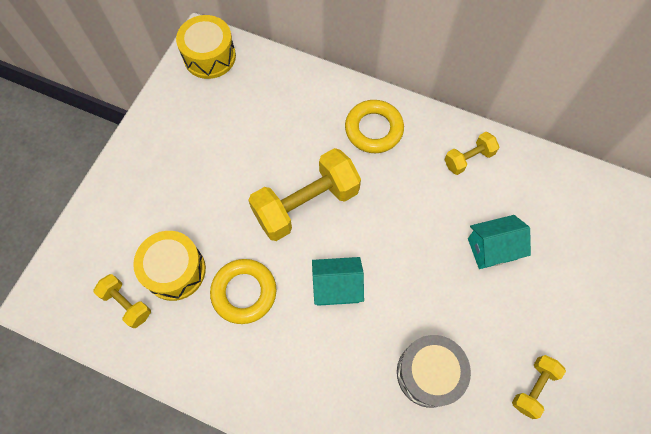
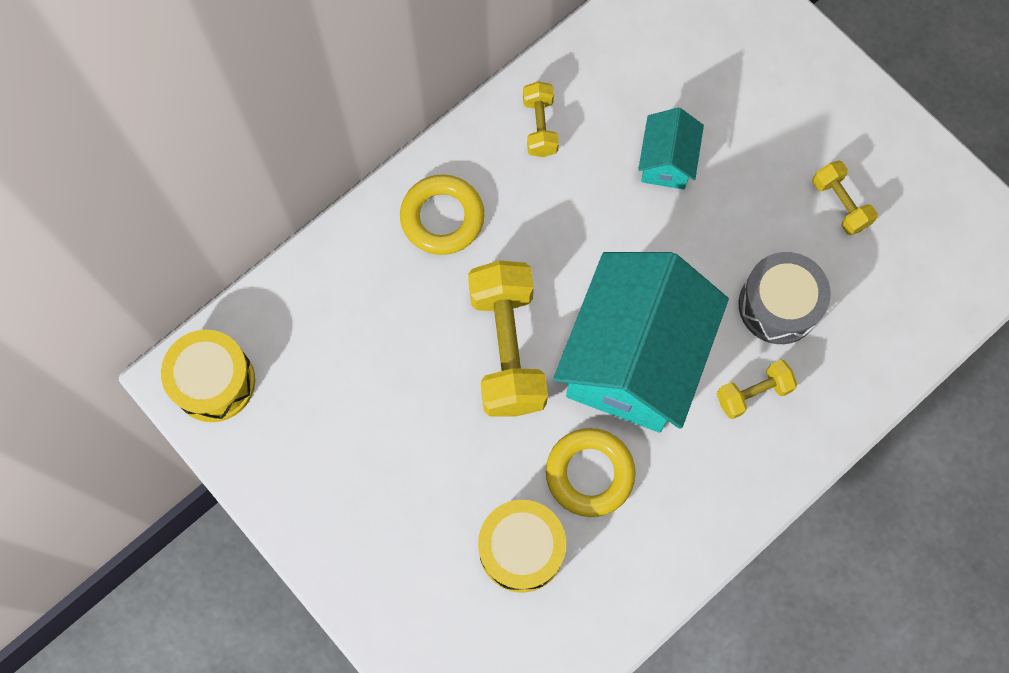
camera: 65 degrees left, 5 degrees up
yellow dumbbell [93,274,151,328] -> yellow dumbbell moved to [717,360,797,419]
turquoise house [312,257,364,306] -> turquoise house [553,252,729,433], size x2.18

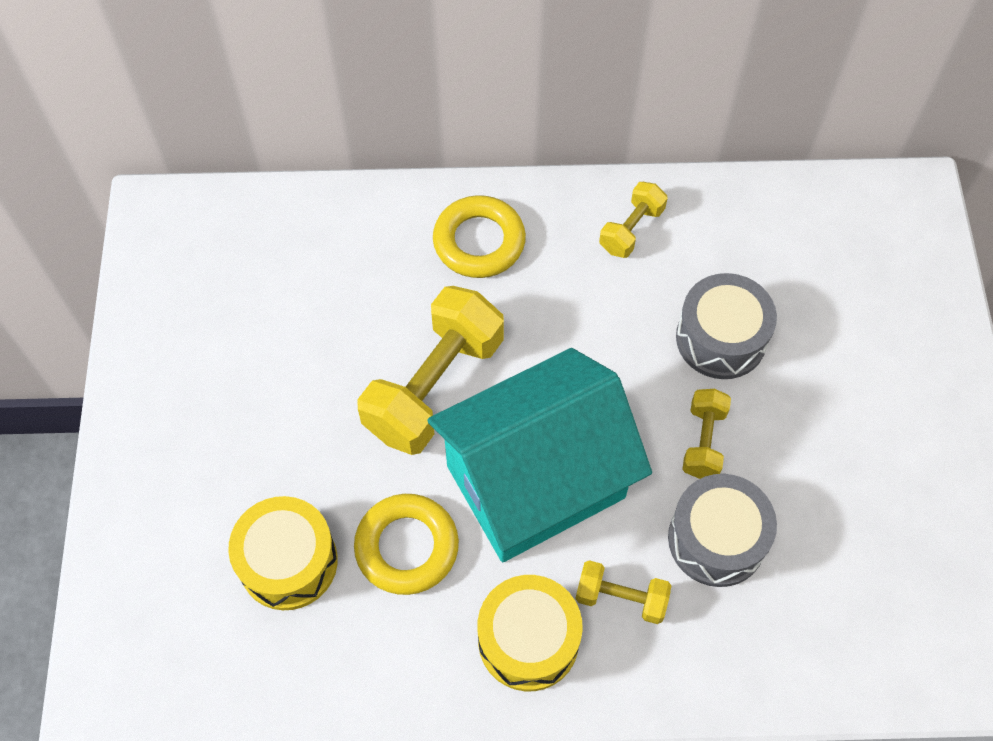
camera: 40 degrees right, 10 degrees down
yellow drum [161,330,255,422] -> yellow drum moved to [478,575,583,691]
turquoise house [638,108,704,190] -> grey drum [676,273,777,379]
yellow dumbbell [812,160,878,235] -> yellow dumbbell moved to [682,389,731,479]

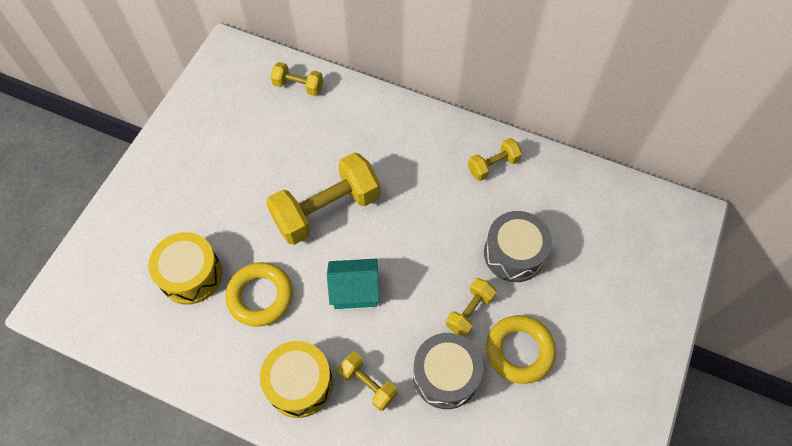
camera: 25 degrees right, 0 degrees up
turquoise house [428,348,652,562] -> turquoise house [327,259,380,309], size x0.46
yellow ring [433,195,526,278] -> yellow ring moved to [486,315,556,384]
none -> yellow dumbbell [271,62,323,96]

